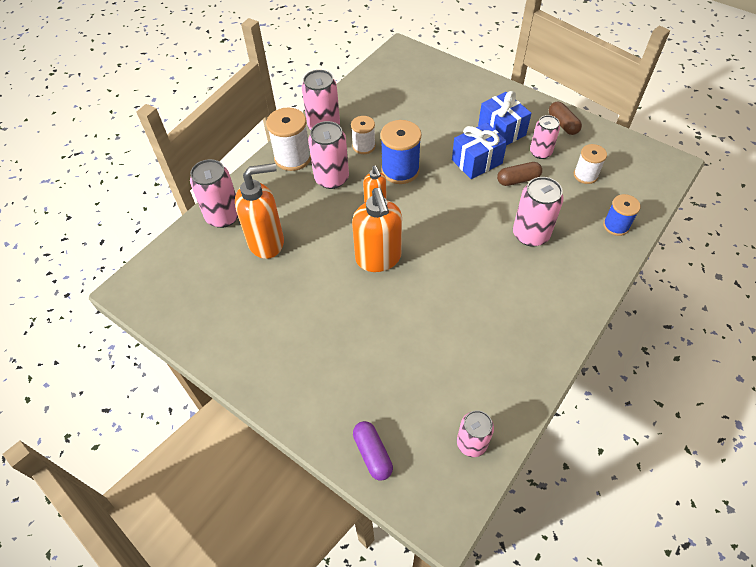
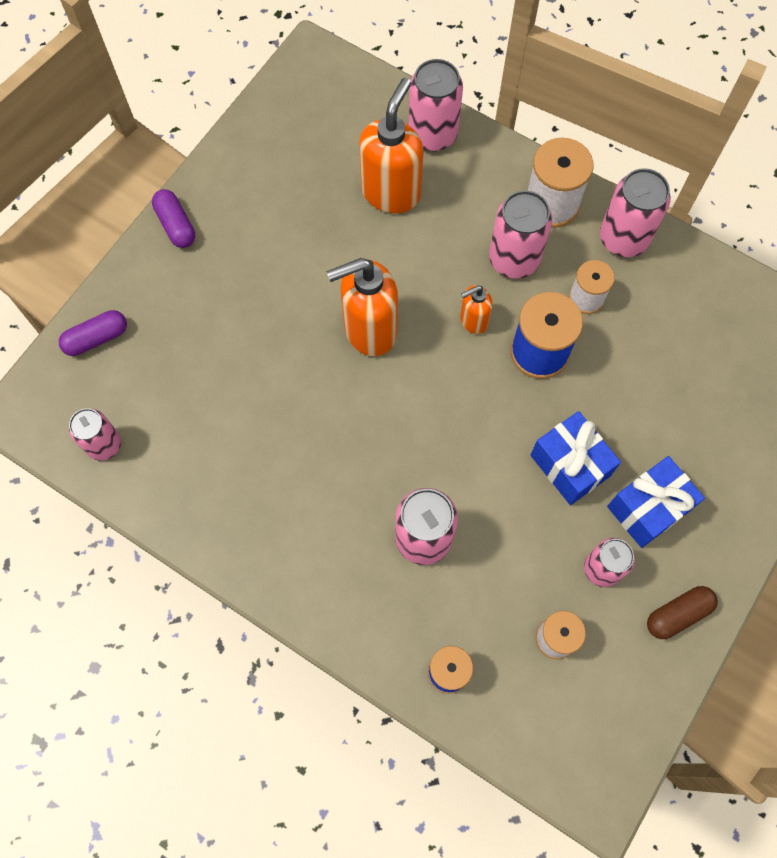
camera: 85 degrees right, 15 degrees up
orange soap dispenser [235,163,284,259] -> orange soap dispenser turned 135 degrees counterclockwise [359,78,423,213]
brown capsule [497,162,542,186] -> none
none -> purple capsule [152,189,195,248]

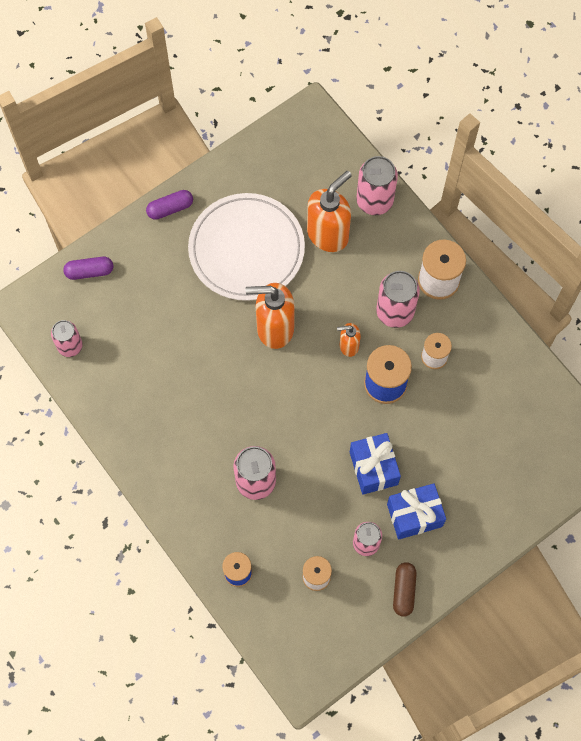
camera: 20 degrees right, 0 degrees up
purple capsule [152,189,195,248] -> purple capsule turned 75 degrees clockwise [146,190,193,220]
pink can [600,168,671,257] -> none
brown capsule [647,586,718,639] -> brown capsule turned 75 degrees counterclockwise [393,562,417,617]
none -> white plate [188,193,305,301]

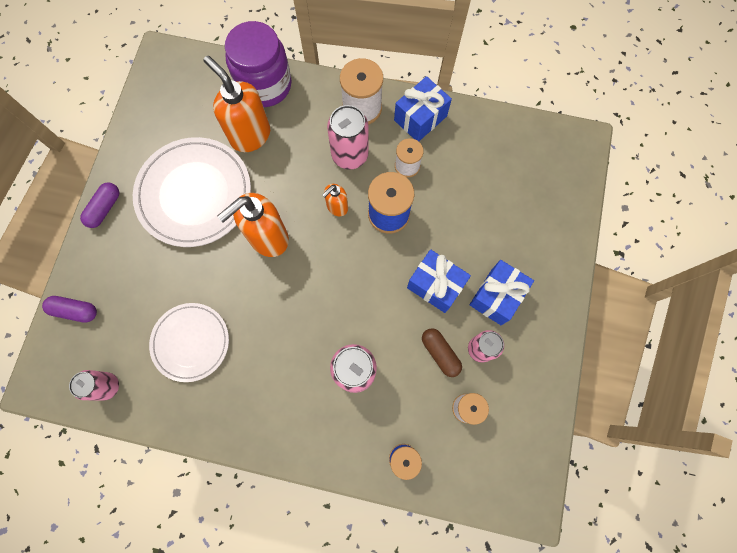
camera: 40 degrees left, 5 degrees up
purple capsule [63,257,113,280] -> purple capsule turned 60 degrees clockwise [42,296,97,322]
orange soap dispenser [307,171,352,252] -> orange soap dispenser turned 45 degrees counterclockwise [204,56,270,152]
pink can [356,156,398,215] -> purple jar [225,21,292,107]
brown capsule [393,562,417,617] -> brown capsule moved to [422,328,462,377]
none -> white plate [149,303,229,382]
none -> blue gift [394,76,452,141]

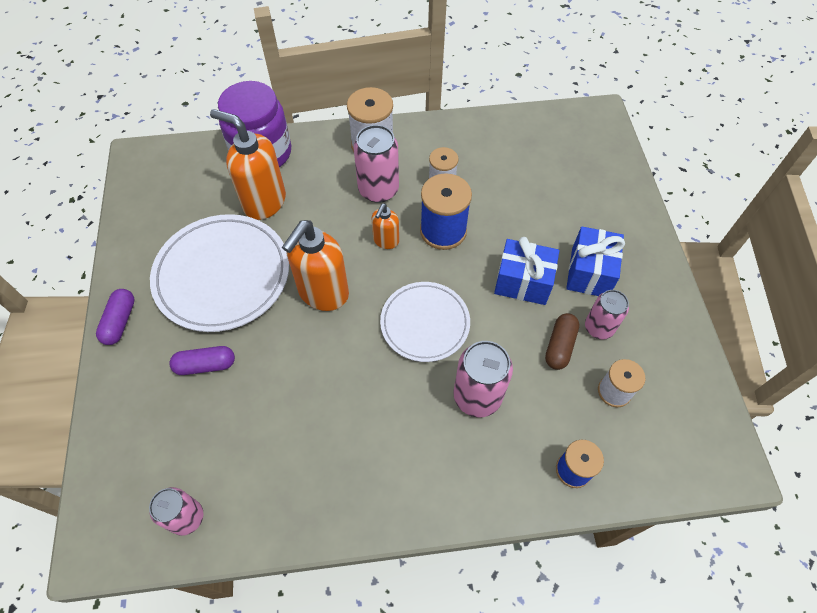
camera: 20 degrees left, 15 degrees down
purple capsule [42,296,97,322] -> purple capsule moved to [169,346,235,375]
white plate [149,303,229,382] -> white plate moved to [380,282,470,362]
blue gift [394,76,452,141] -> none
brown capsule [422,328,462,377] -> brown capsule turned 75 degrees clockwise [545,313,579,370]

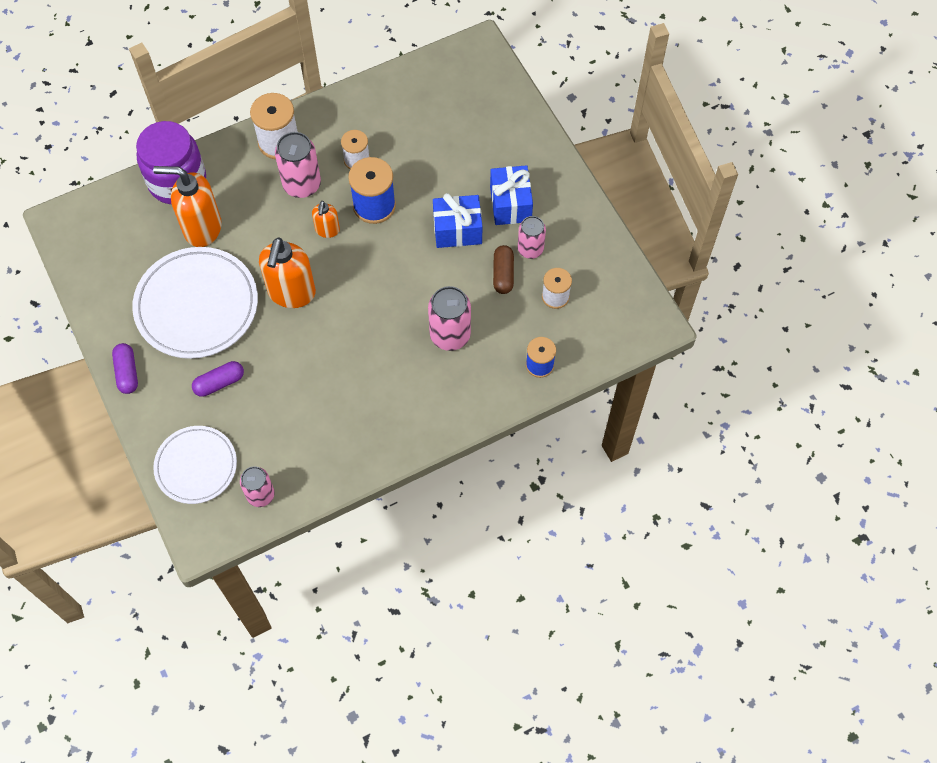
camera: 20 degrees left, 5 degrees up
white plate [380,282,470,362] -> white plate moved to [153,426,237,504]

